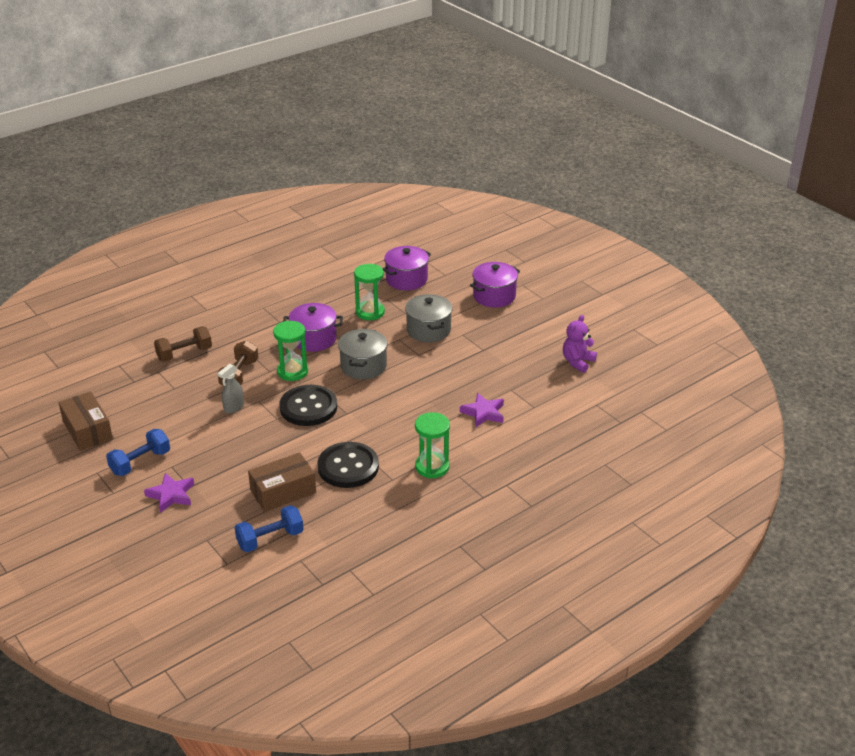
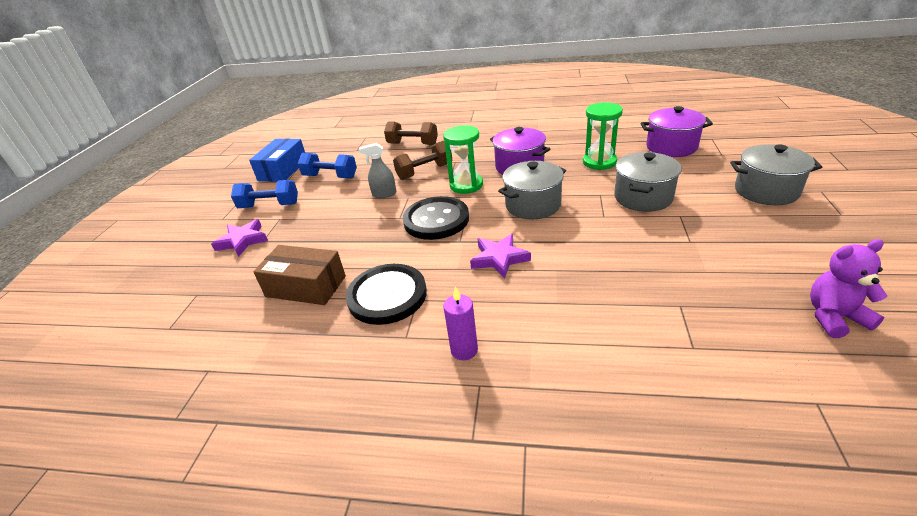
camera: 50 degrees right, 0 degrees up
brown box [59,391,113,451] -> blue box [249,139,305,182]
blue dumbbell [235,505,304,552] -> blue dumbbell moved to [298,153,357,178]
green hourglass [415,412,450,478] -> purple candle [443,287,478,360]
purple star [460,393,504,427] -> purple star moved to [470,234,531,279]
purple pot [470,262,520,308] -> grey pot [730,144,822,205]

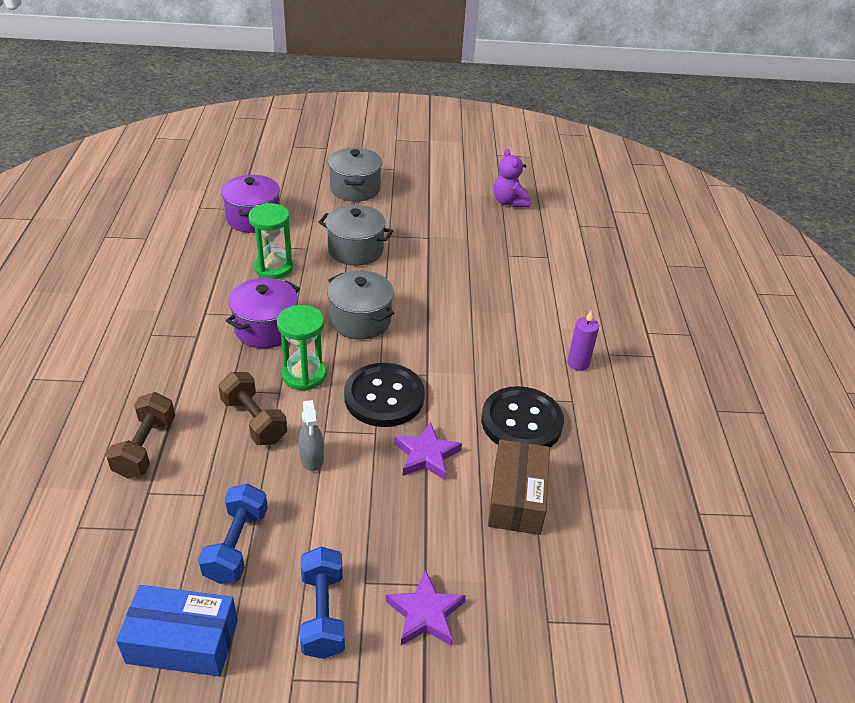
camera: 105 degrees left, 5 degrees up
purple star [470,234,531,279] -> purple star moved to [394,422,462,481]

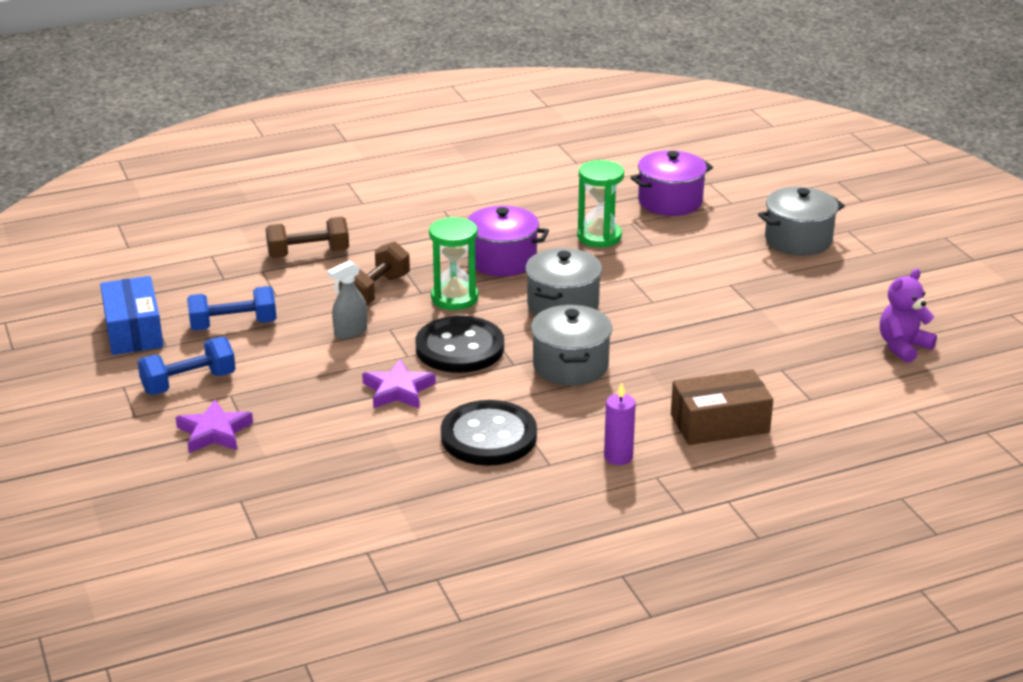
camera: 70 degrees right, 10 degrees down
grey pot [318,205,393,266] -> grey pot moved to [531,305,612,386]
brown box [488,439,550,535] -> brown box moved to [671,369,773,445]

